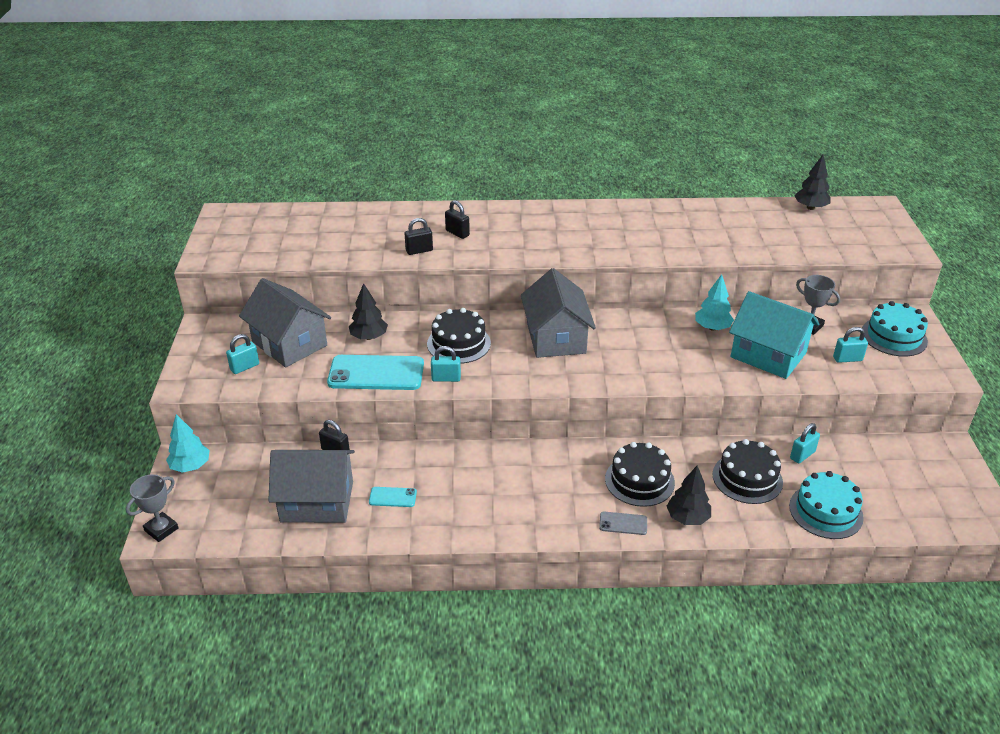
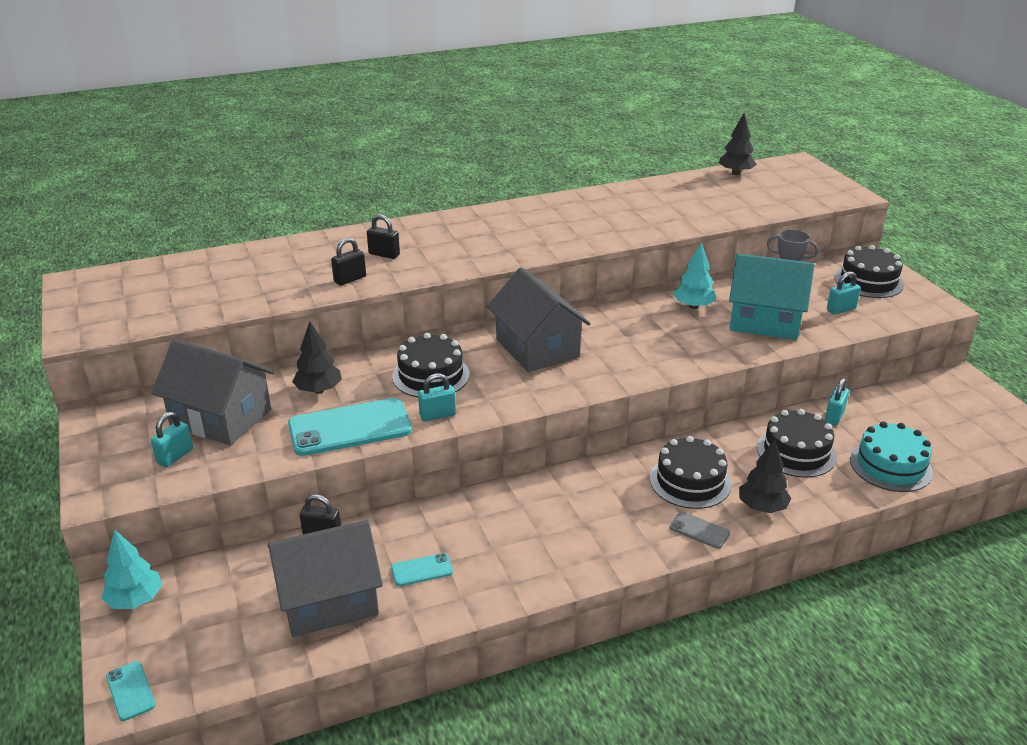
camera: 20 degrees left, 5 degrees down
grey trophy [126,474,179,542] -> turquoise phone [106,661,155,721]
grey phone [599,511,647,535] -> grey phone turned 45 degrees clockwise [670,512,730,549]
turquoise cake [862,301,928,357] -> black cake [834,245,904,298]

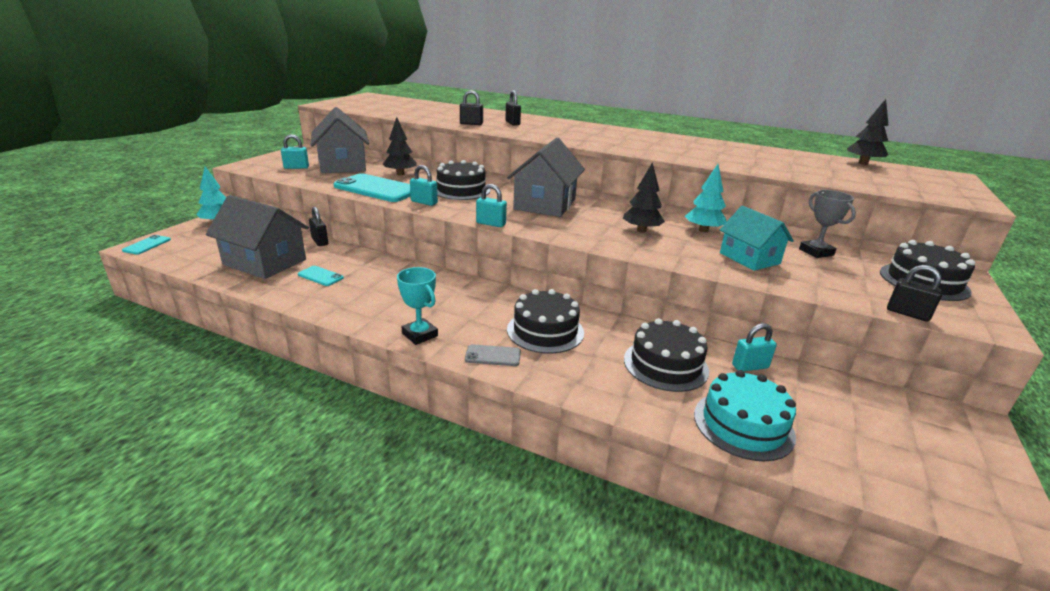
camera: 45 degrees right, 5 degrees down
grey phone [670,512,730,549] -> grey phone turned 75 degrees counterclockwise [465,344,521,366]
turquoise house [729,254,815,340] -> turquoise house [720,206,794,271], size x0.66
black tree [739,440,791,513] -> black tree moved to [623,162,665,233]
turquoise padlock [827,272,861,315] -> turquoise padlock moved to [476,184,507,227]
none -> turquoise trophy [397,267,438,345]
none -> black padlock [887,265,943,322]

